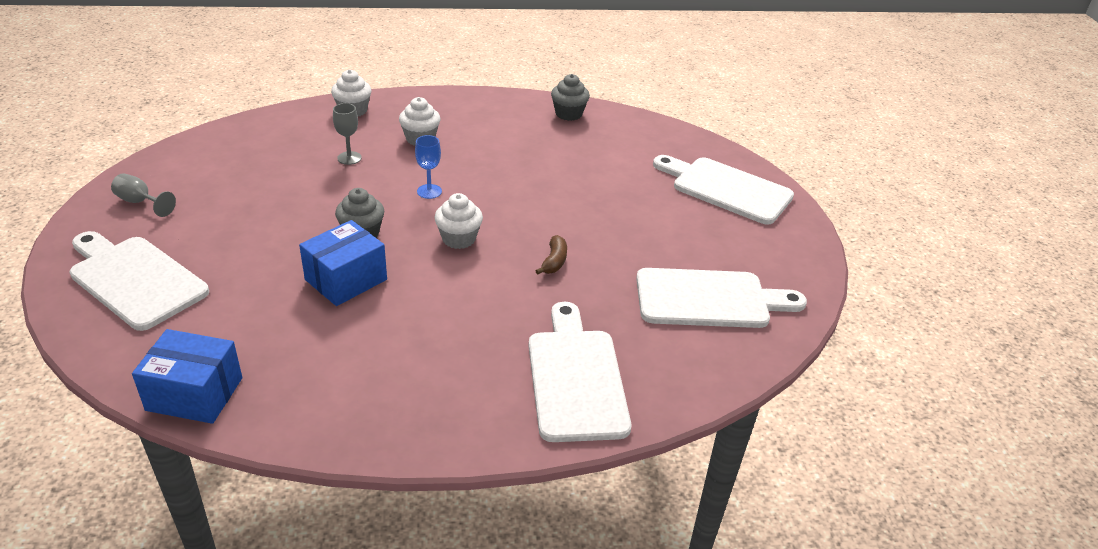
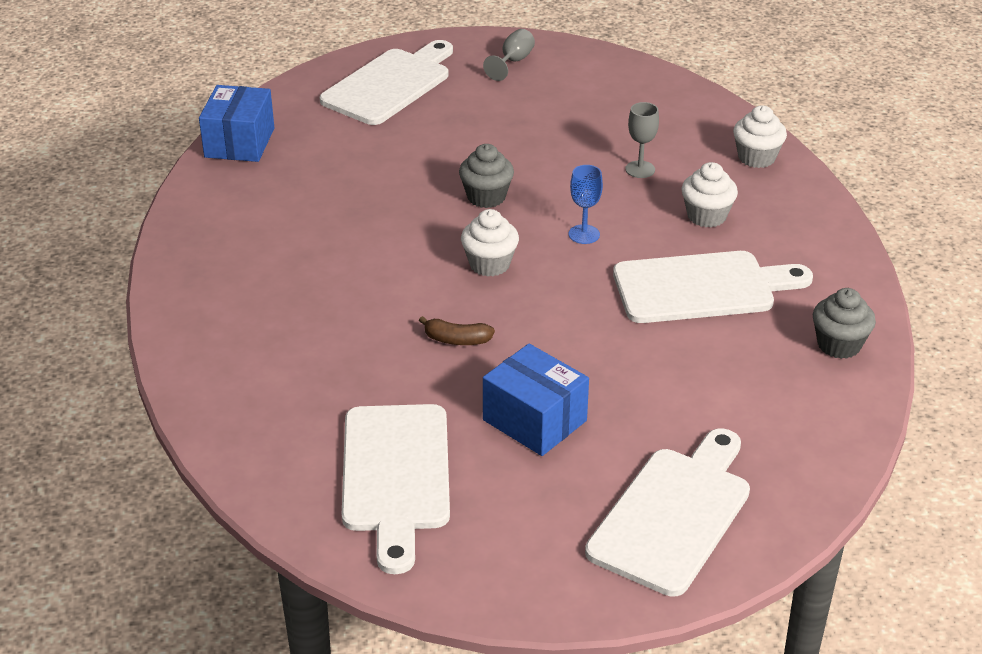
camera: 90 degrees right, 0 degrees up
blue box [299,220,387,306] -> blue box moved to [483,344,589,456]
white cutting board [529,302,631,442] -> white cutting board moved to [613,251,813,323]

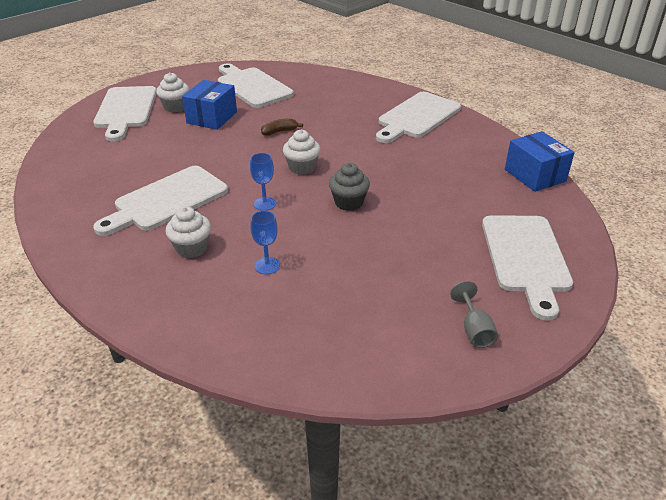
camera: 145 degrees right, 0 degrees up
blue box [483,344,589,456] -> blue box turned 75 degrees counterclockwise [182,80,237,130]
grey goblet [625,102,659,178] -> blue goblet [250,211,280,274]
white cupcake [733,105,787,168] -> white cupcake moved to [156,72,189,113]
grey cupcake [813,288,876,359] -> none
none -> white cutting board [376,92,461,143]

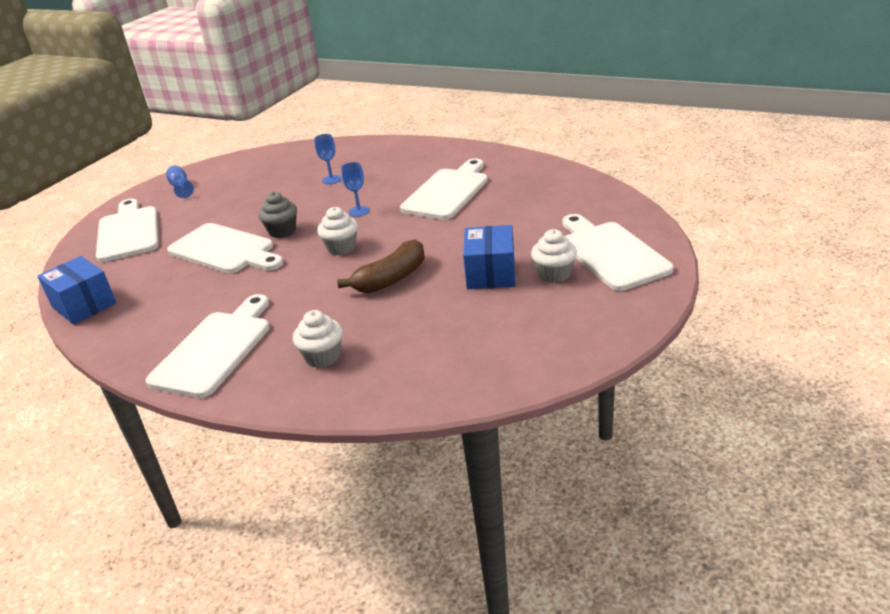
camera: 165 degrees right, 5 degrees down
white cupcake [165,206,211,258] -> white cupcake moved to [293,310,343,368]
white cutting board [218,63,294,108] -> white cutting board moved to [167,223,284,273]
brown banana [261,118,303,136] -> brown banana [337,240,425,293], size x1.83
grey goblet [450,281,498,348] -> blue goblet [166,166,194,198]

